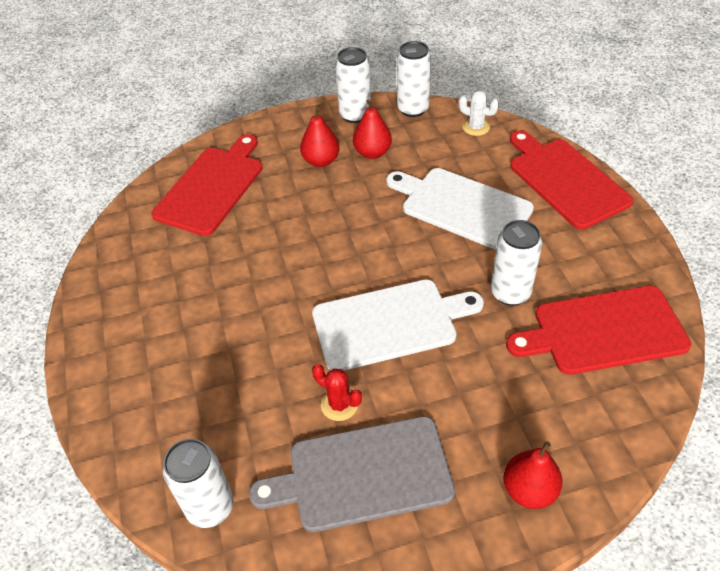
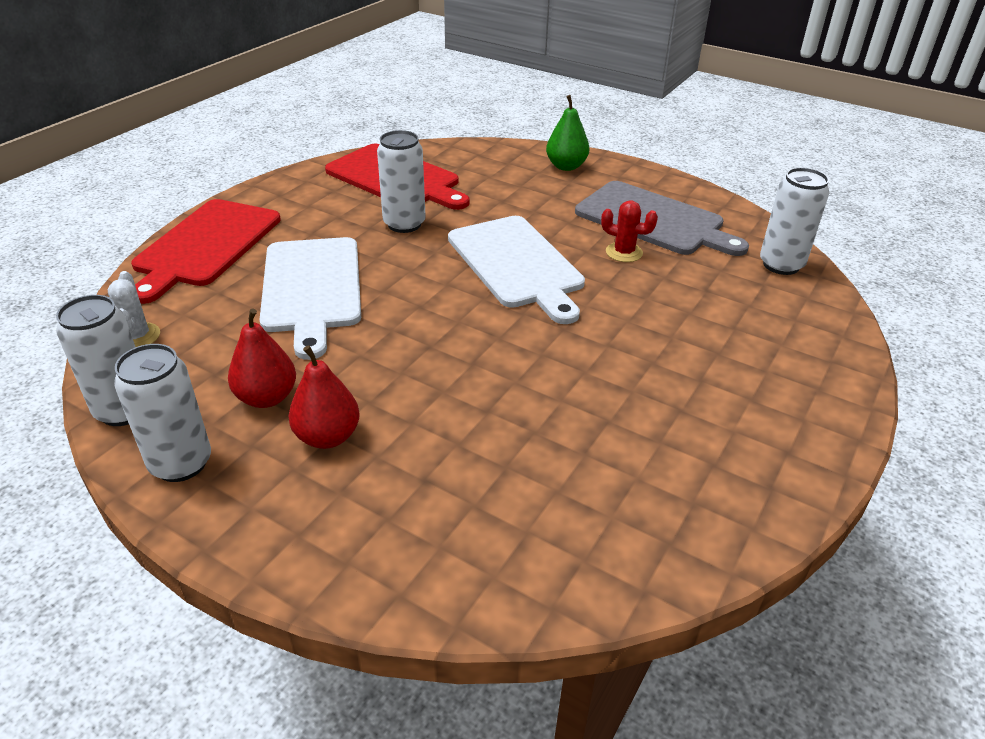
camera: 135 degrees left, 10 degrees down
red cutting board [152,134,263,236] -> none
white cutting board [312,280,484,371] -> white cutting board turned 150 degrees counterclockwise [448,216,585,324]
red cactus [312,364,362,421] -> red cactus turned 60 degrees counterclockwise [601,201,658,262]
red pear [503,441,563,509] -> green pear [546,95,590,171]

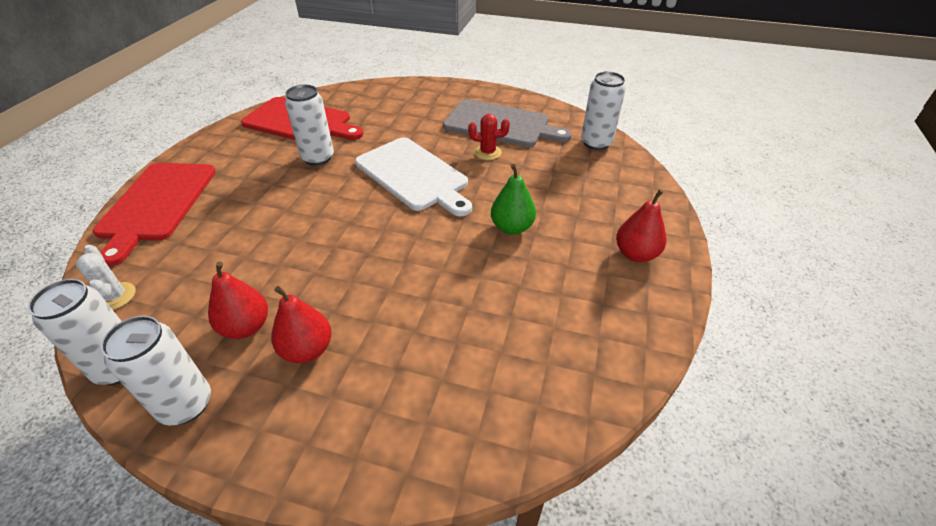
camera: 15 degrees left, 5 degrees up
white cutting board [259,237,361,360] -> none
green pear [546,95,590,171] -> green pear moved to [491,164,536,235]
none -> red pear [616,189,666,262]

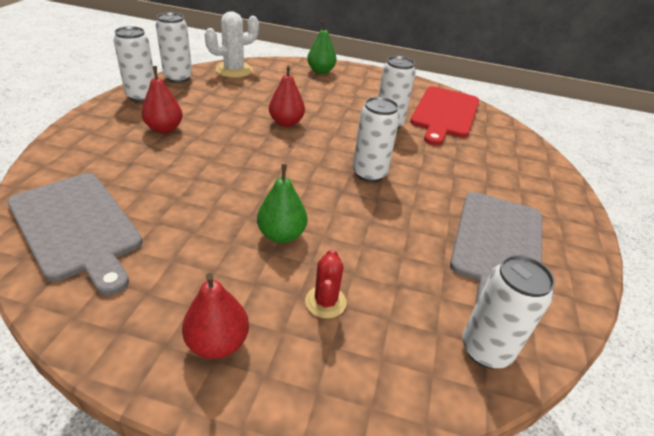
camera: 85 degrees right, 5 degrees down
white cactus [76,245,136,310] -> white cactus [205,11,259,78], size x1.66
red cutting board [93,163,216,266] -> green pear [307,20,337,74]
red pear [208,262,268,339] -> red pear moved to [269,65,305,127]
white cutting board [355,137,472,216] -> white can [353,97,400,182]
red cactus [468,114,510,160] -> red cactus moved to [305,249,347,318]
none -> grey cutting board [7,173,143,295]

